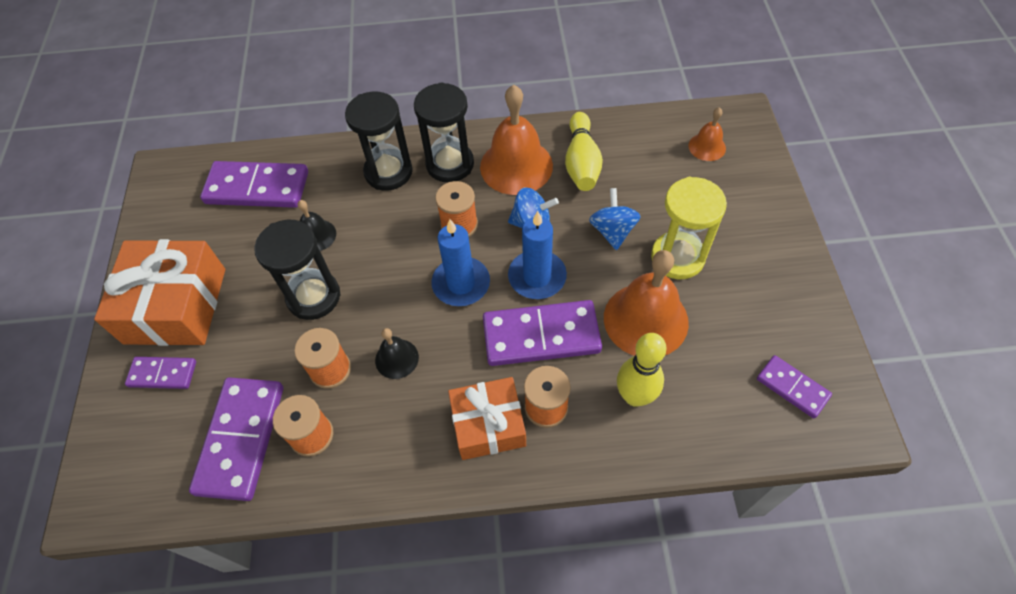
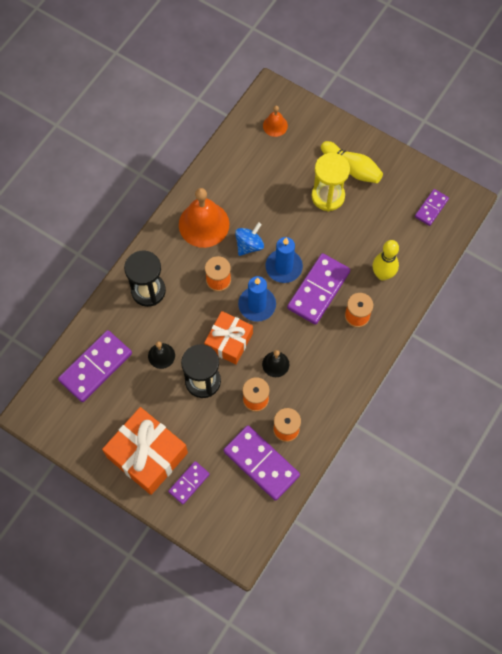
camera: 55 degrees left, 10 degrees up
black hourglass [414,82,474,182] -> none
orange gift [448,377,526,460] -> orange gift moved to [204,311,253,364]
yellow bowling pin [565,112,603,191] -> yellow bowling pin moved to [321,141,383,183]
blue spinning top [589,188,641,250] -> none
orange bell [604,250,689,356] -> none
purple domino [757,355,832,418] -> purple domino turned 45 degrees counterclockwise [415,189,449,226]

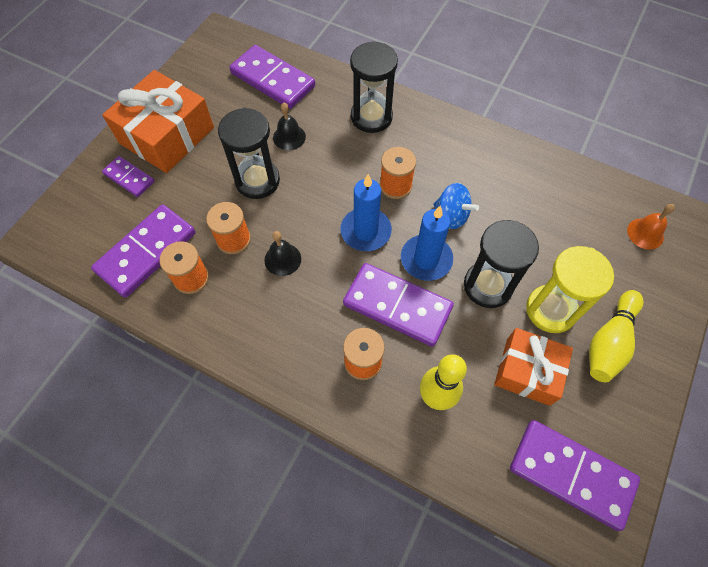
camera: 85 degrees right, 5 degrees down
orange bell [179,188,230,248] -> none
orange gift [204,311,253,364] -> orange gift moved to [494,328,573,406]
purple domino [415,189,449,226] -> purple domino [510,420,640,531], size x1.81
none -> black hourglass [464,220,539,308]

